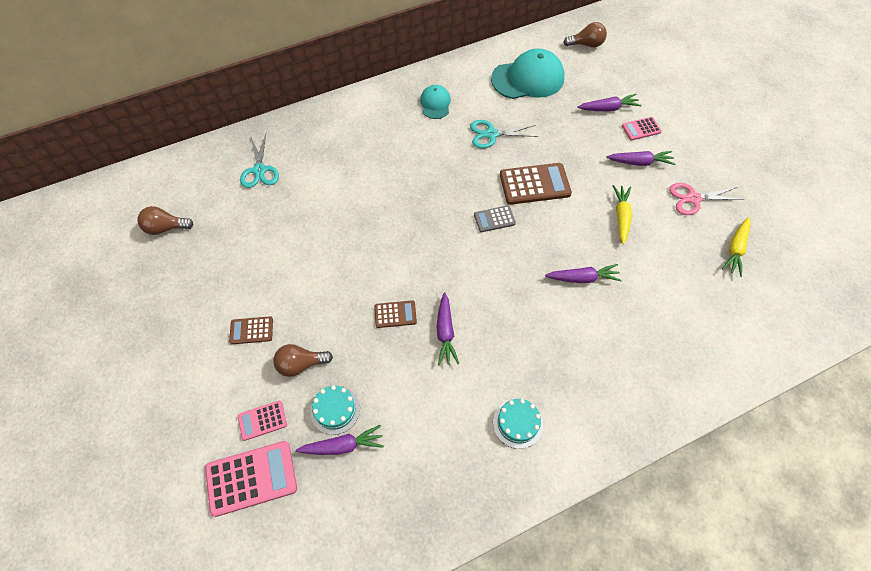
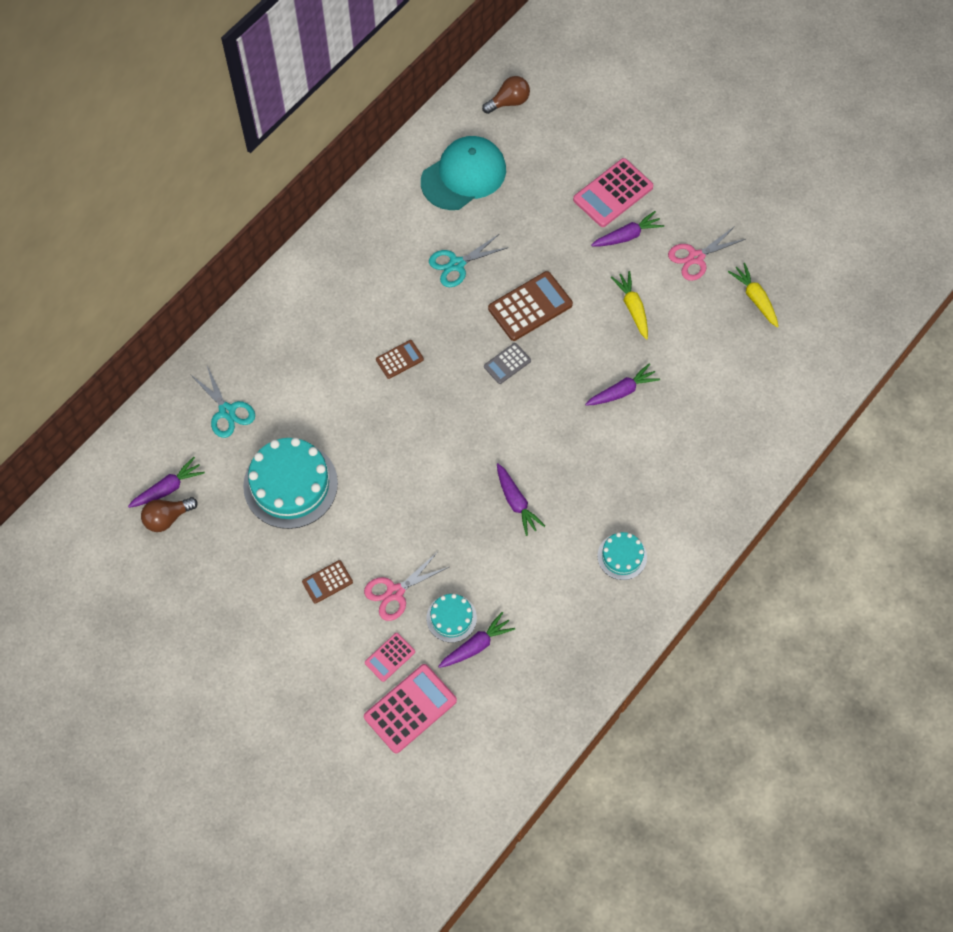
camera: 25 degrees left, 5 degrees up
brown light bulb [273,344,333,377] -> pink scissors [364,552,449,621]
brown calculator [374,300,417,328] -> brown calculator moved to [376,340,424,379]
turquoise cap [420,85,451,119] -> none
purple carrot [577,94,642,112] -> purple carrot moved to [128,457,205,508]
pink calculator [622,117,662,140] -> pink calculator [573,158,653,227], size x1.80
yellow carrot [722,217,751,277] -> yellow carrot turned 150 degrees clockwise [728,263,779,328]
none -> turquoise cake [243,438,338,529]

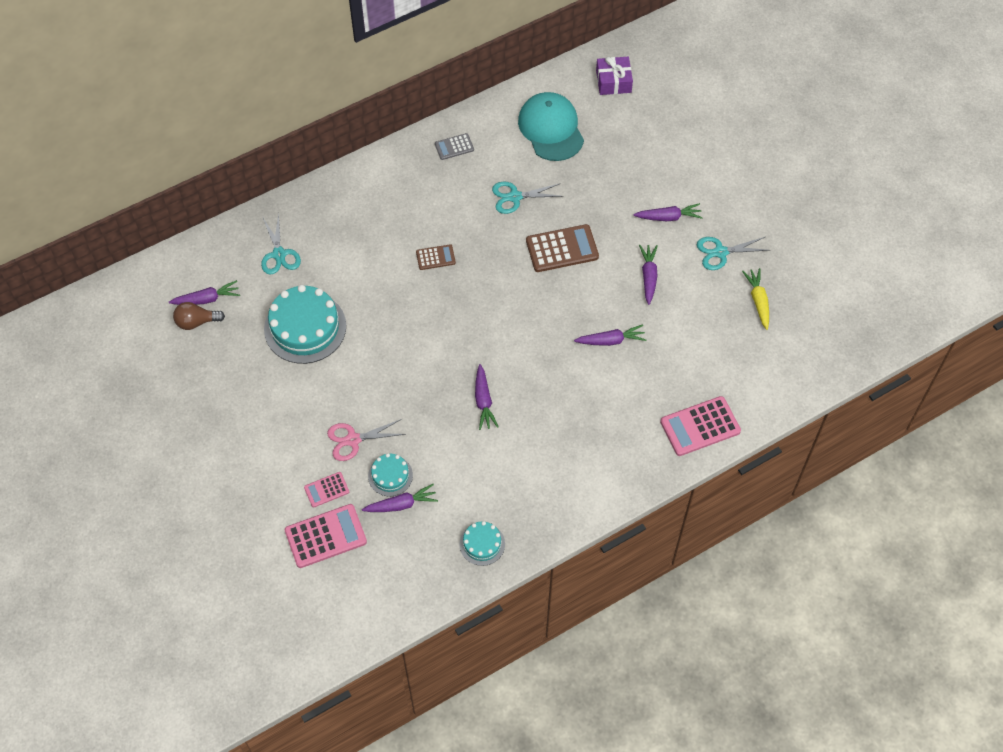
camera: 20 degrees right, 5 degrees down
brown calculator [302,560,353,604] -> none
turquoise cap [421,136,506,210] -> turquoise cap turned 90 degrees counterclockwise [518,92,584,161]
brown light bulb [482,76,530,114] -> purple gift [596,57,633,95]
grey calculator [484,343,531,384] -> grey calculator moved to [435,133,474,160]
pink calculator [573,158,653,227] -> pink calculator moved to [660,396,741,456]
turquoise cake [597,532,647,580] -> turquoise cake moved to [459,521,505,566]
yellow carrot [611,271,648,340] -> purple carrot [639,245,658,305]
pink scissors [668,226,745,281] -> turquoise scissors [697,237,769,270]

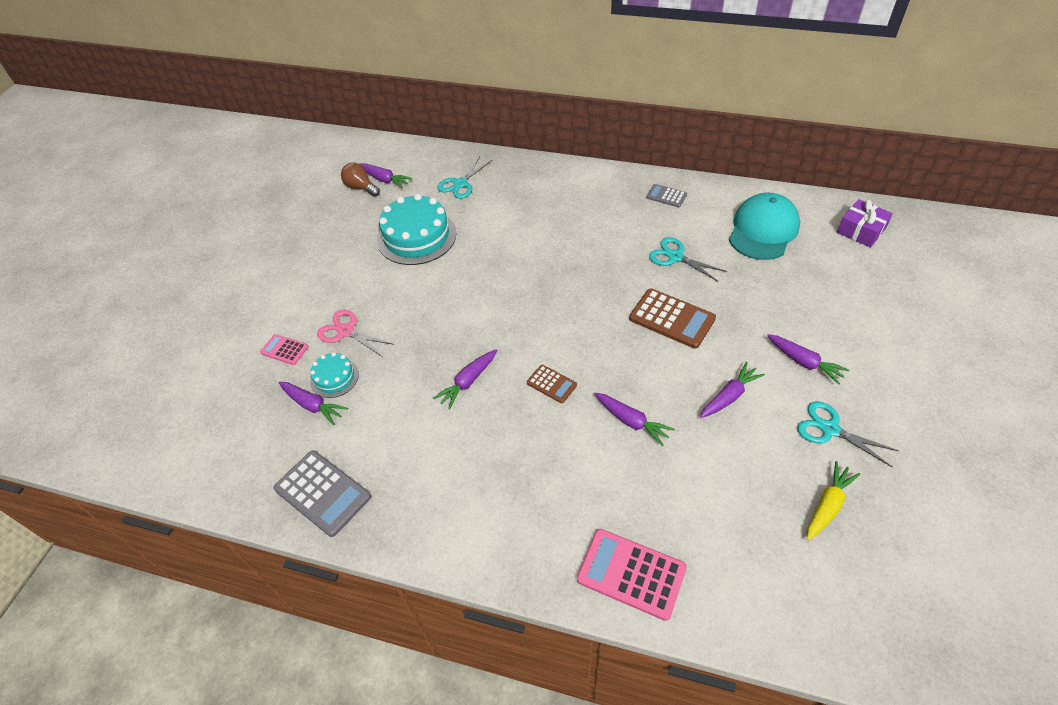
camera: 50 degrees right, 10 degrees down
pink calculator [284,504,367,568] -> none
brown calculator [416,244,456,270] -> brown calculator moved to [527,365,577,403]
turquoise cake [459,521,505,566] -> grey calculator [273,450,371,537]

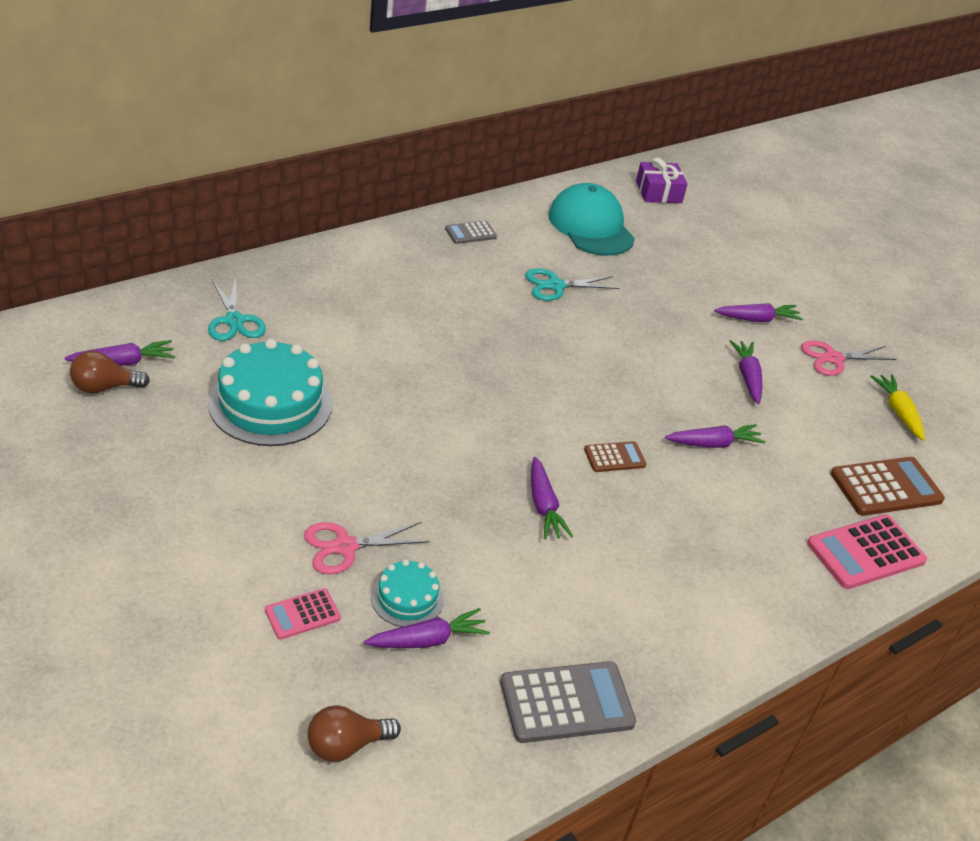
camera: 60 degrees left, 10 degrees down
brown calculator [629,288,716,349] -> brown calculator moved to [831,457,945,516]
turquoise scissors [797,401,899,467] -> pink scissors [801,340,897,376]
none -> brown light bulb [308,705,401,762]

